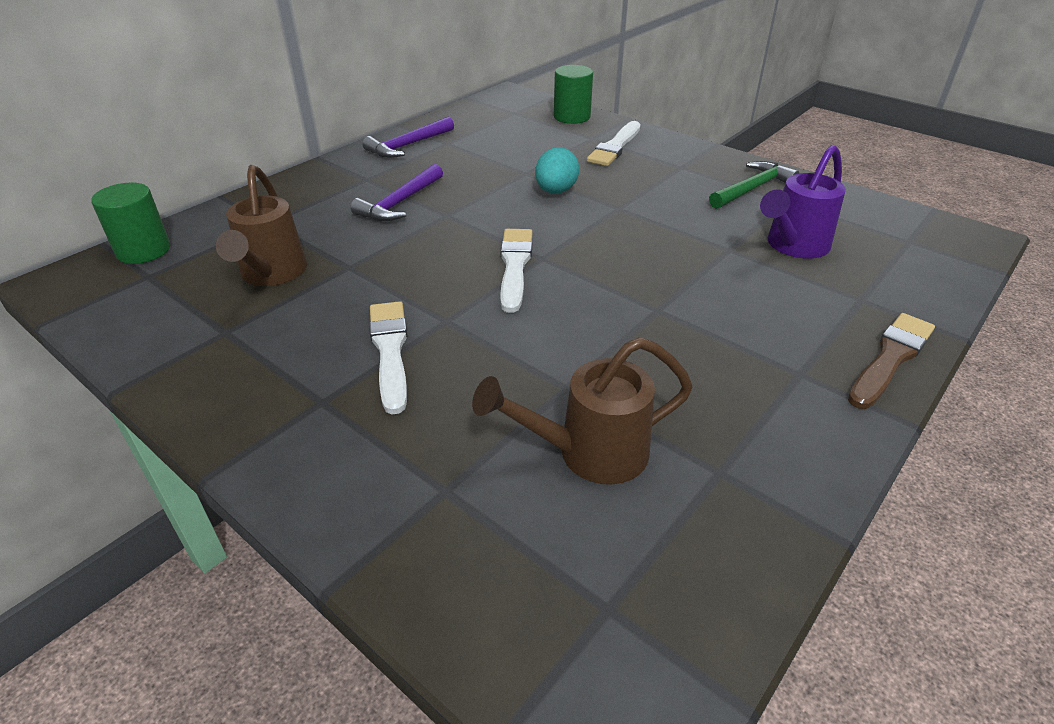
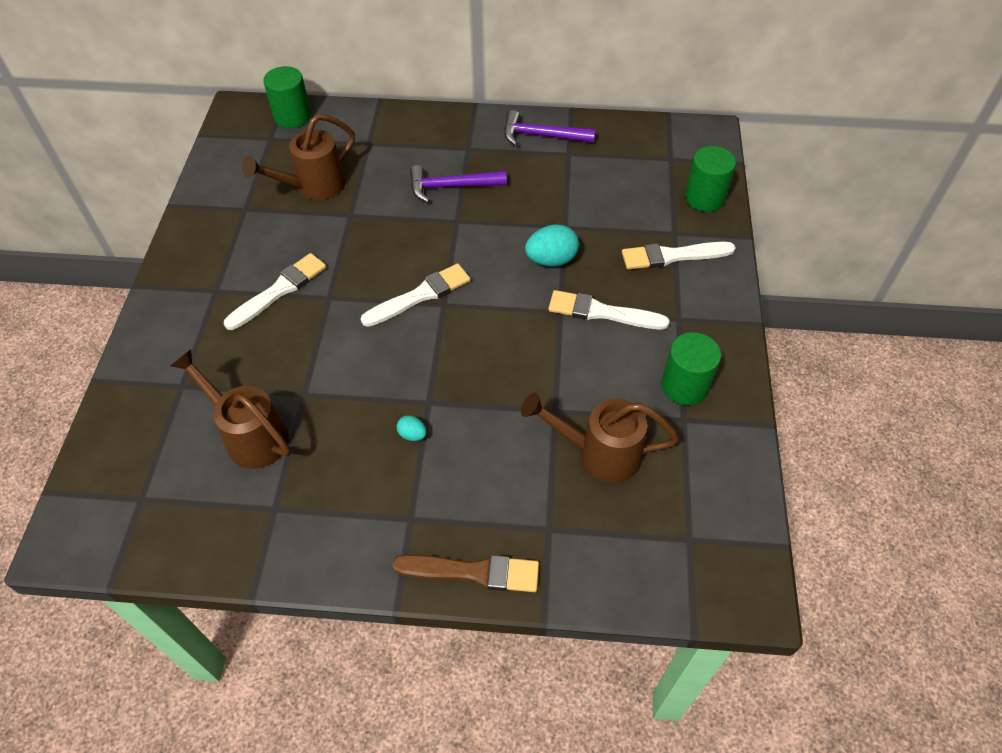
camera: 55 degrees right, 15 degrees up
green hammer [709,161,799,209] -> green cylinder [661,332,721,405]
purple watering can [760,145,846,259] -> brown watering can [521,393,679,482]
none -> turquoise egg [397,415,427,441]
none -> white brush [548,290,670,329]

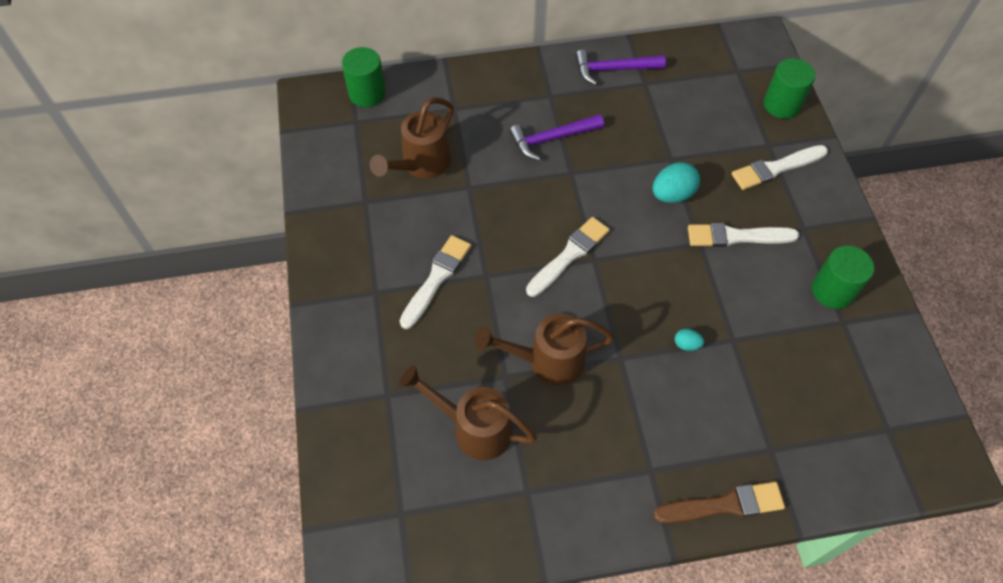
camera: 15 degrees left, 5 degrees up
turquoise egg [397,415,427,441] -> turquoise egg moved to [675,329,704,351]
brown watering can [521,393,679,482] -> brown watering can moved to [475,313,615,386]

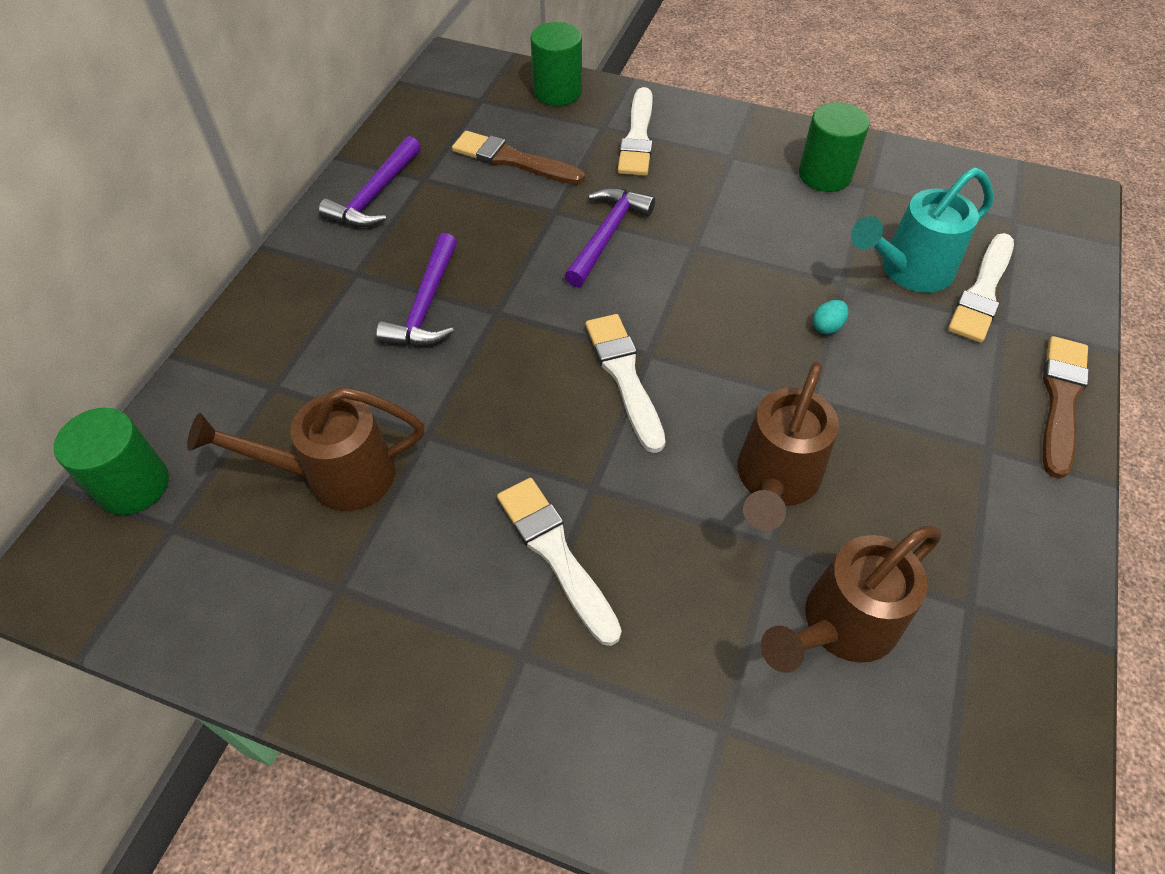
camera: 60 degrees left, 5 degrees down
brown watering can [370,97,454,178] -> brown watering can turned 105 degrees clockwise [187,387,425,511]
turquoise egg [652,162,700,203] -> purple hammer [565,188,655,287]
white brush [688,223,799,247] -> white brush moved to [948,233,1014,343]
none -> brown brush [452,131,585,185]
none -> turquoise watering can [851,167,994,293]

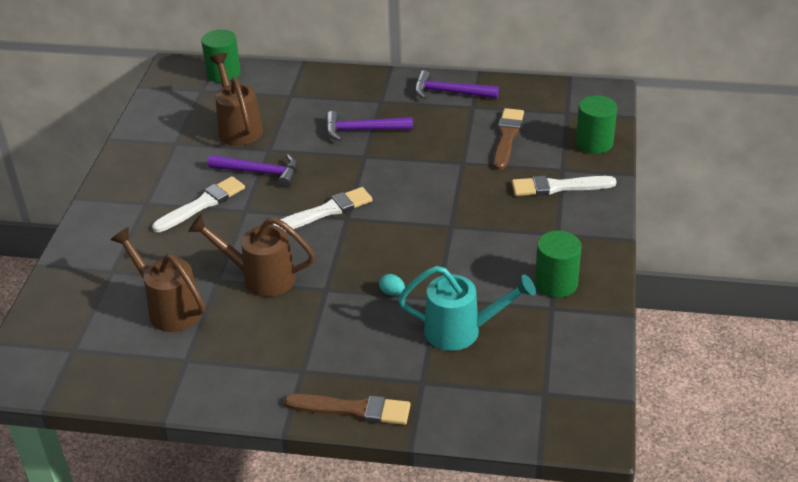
camera: 80 degrees right, 15 degrees down
purple hammer [565,188,655,287] -> purple hammer moved to [208,154,298,188]
turquoise watering can [851,167,994,293] -> turquoise watering can turned 135 degrees clockwise [398,266,536,351]
white brush [948,233,1014,343] -> none

